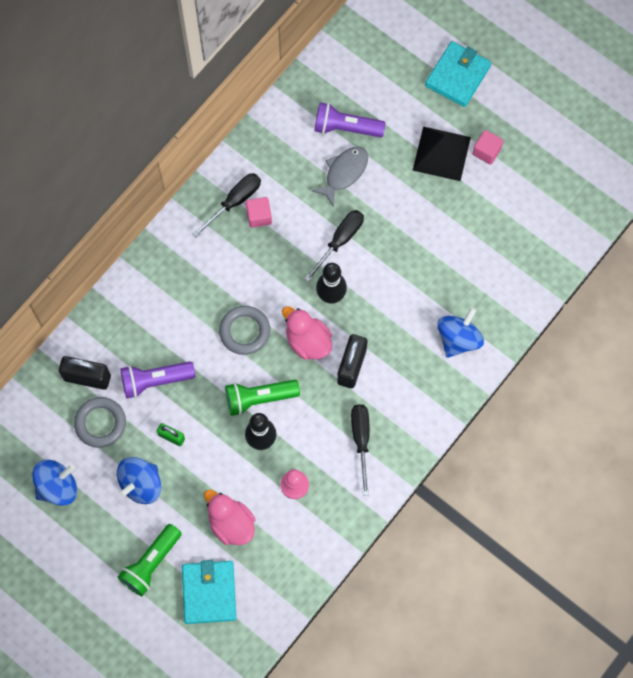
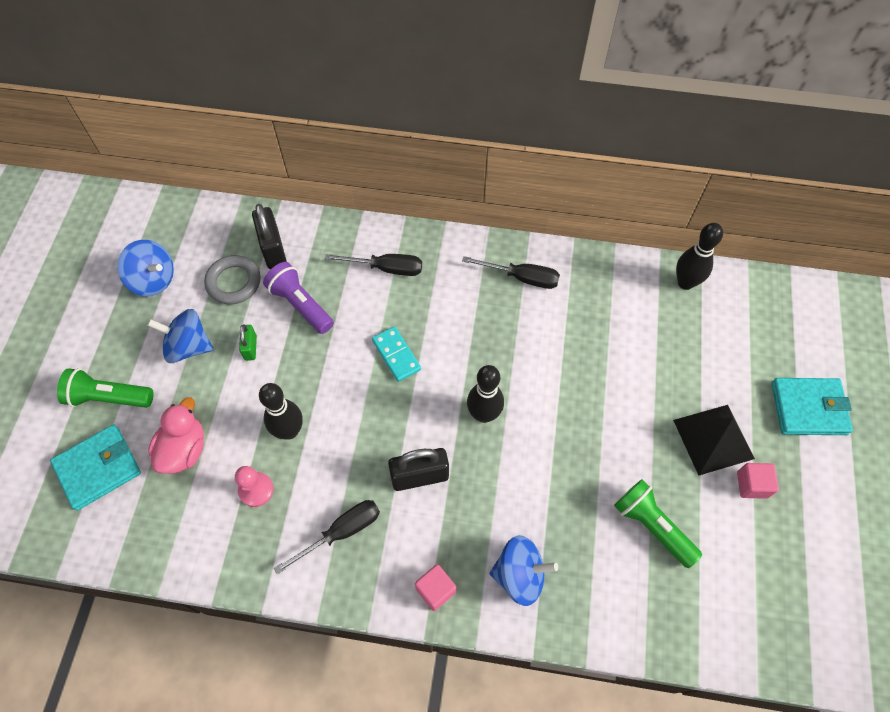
camera: 60 degrees right, 10 degrees down
grey ring [219,306,270,355] -> turquoise domino [372,326,421,382]
green flashlight [225,380,300,416] -> green flashlight moved to [614,479,702,568]
pink cube [246,197,272,228] -> pink cube moved to [415,564,456,611]
pink duck [282,306,332,360] -> none
black screwdriver [304,210,364,282] -> black screwdriver moved to [325,254,422,276]
grey fish [312,146,368,207] -> none
purple flashlight [314,102,386,137] -> none
none -> black bowling pin [676,223,723,290]

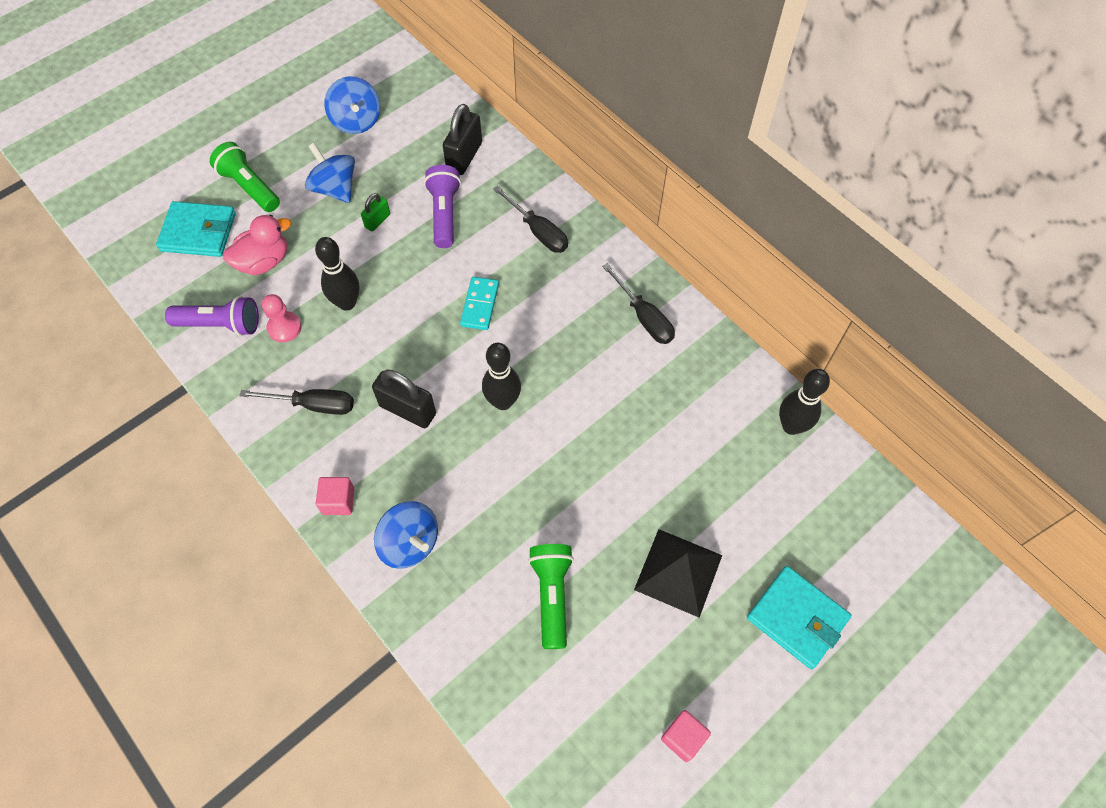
camera: 40 degrees right, 0 degrees up
grey ring [204,255,260,304] -> none
pink cube [737,463,779,499] -> pink cube moved to [661,710,711,762]
none -> purple flashlight [165,296,259,336]

